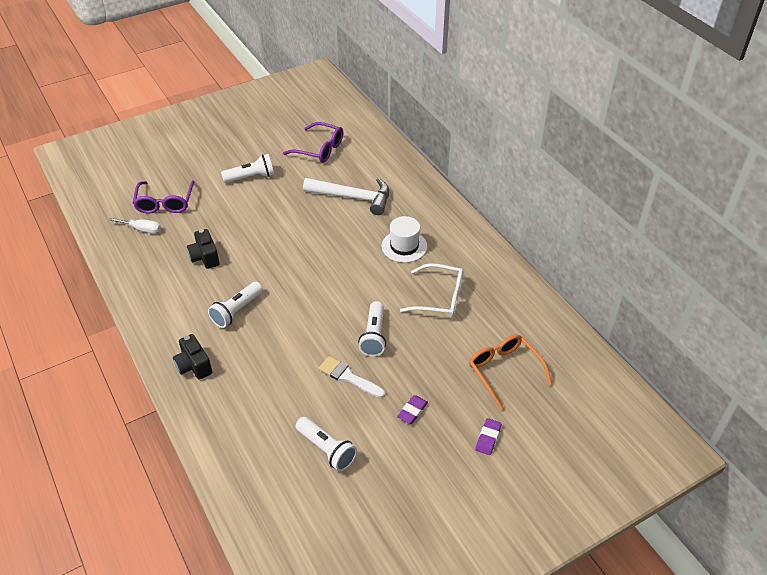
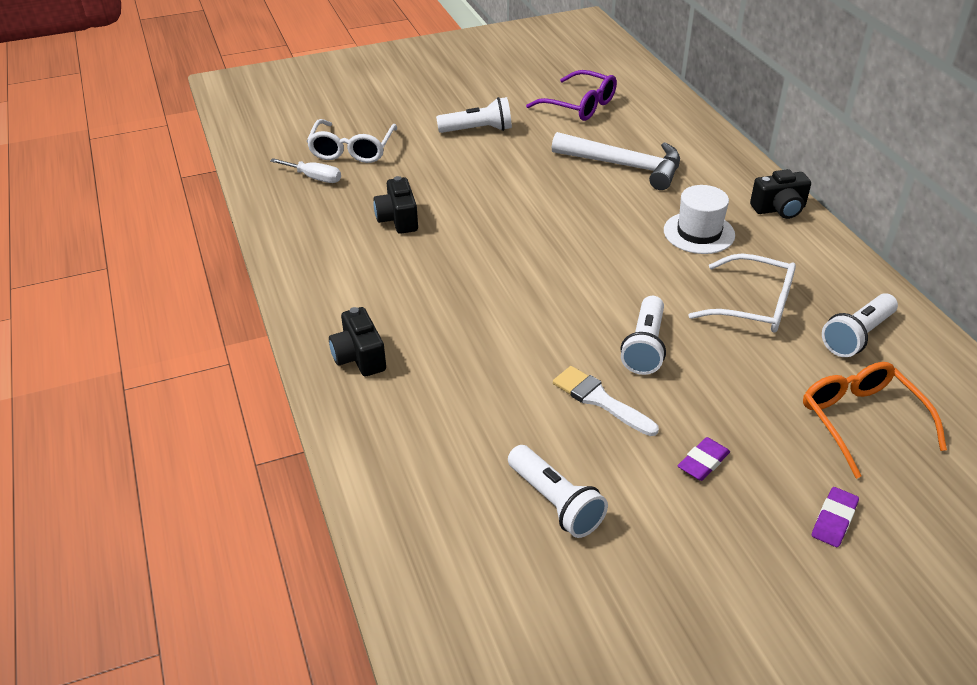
camera: 10 degrees right, 5 degrees down
purple glasses [133,180,194,214] -> white glasses [307,119,397,163]
white flashlight [208,282,263,328] -> white flashlight moved to [822,293,898,357]
none -> black camera [750,169,811,219]

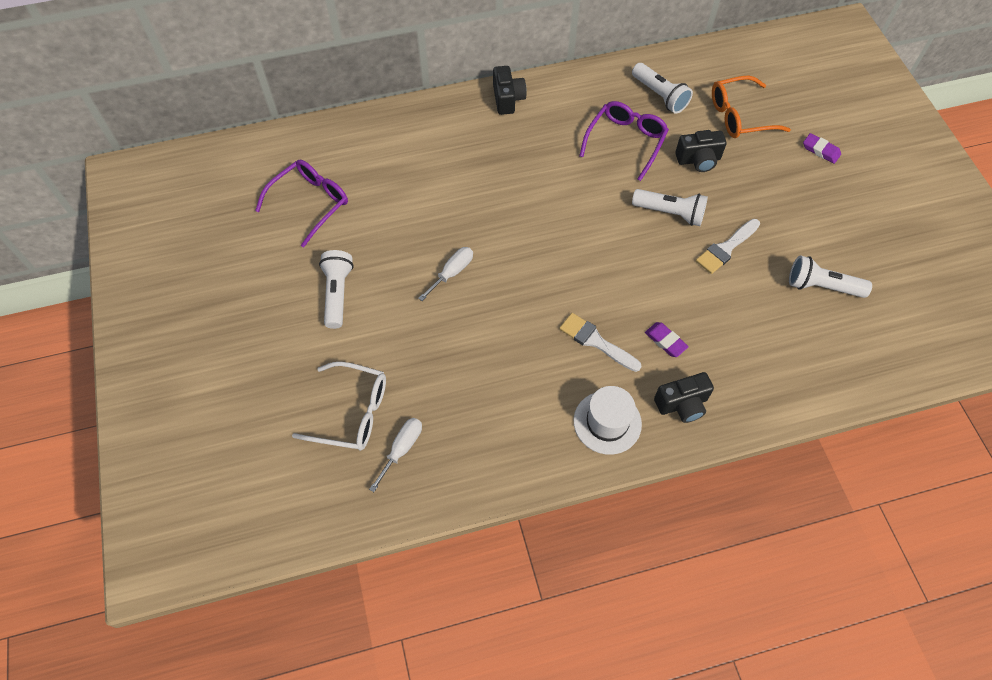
camera: 85 degrees left, 20 degrees up
black camera [374,176,418,234] -> black camera moved to [675,130,726,172]
white flashlight [508,445,608,538] -> white flashlight turned 135 degrees counterclockwise [789,255,872,298]
white hammer [552,132,680,190] -> none
white hat [664,185,735,254] -> white hat moved to [574,386,642,455]
purple eraser [678,437,730,481] -> purple eraser moved to [645,322,689,357]
white glasses [688,253,796,333] -> purple glasses [579,101,669,181]
none -> white screwdriver [418,247,473,301]
none -> white brush [559,313,641,372]

